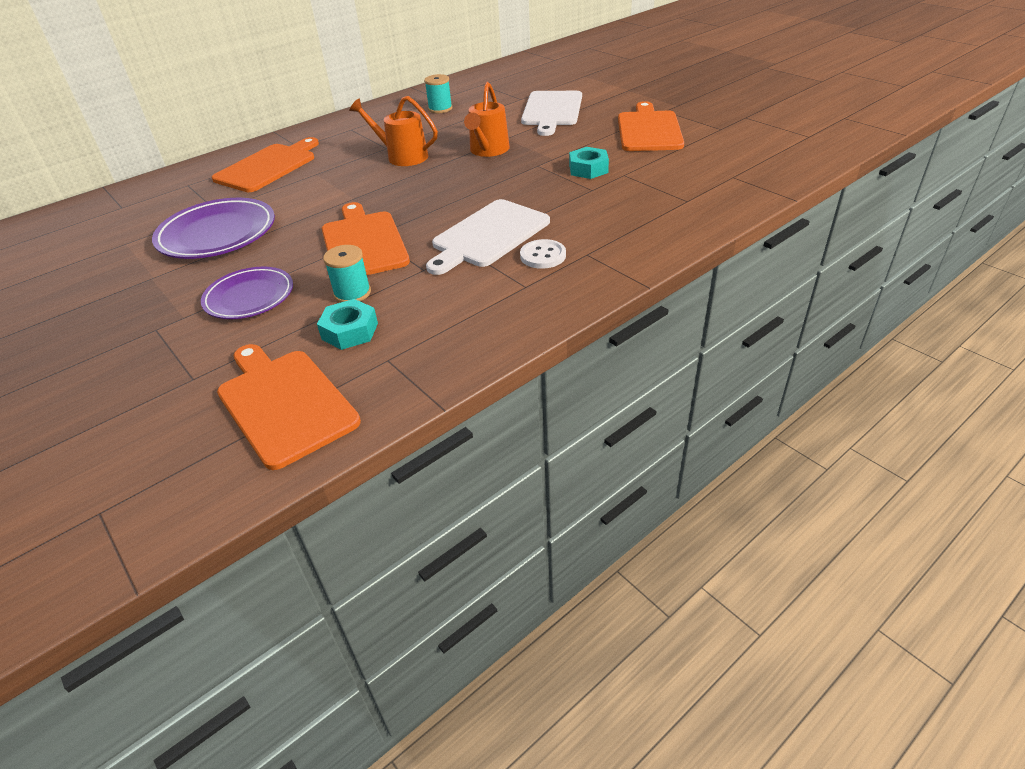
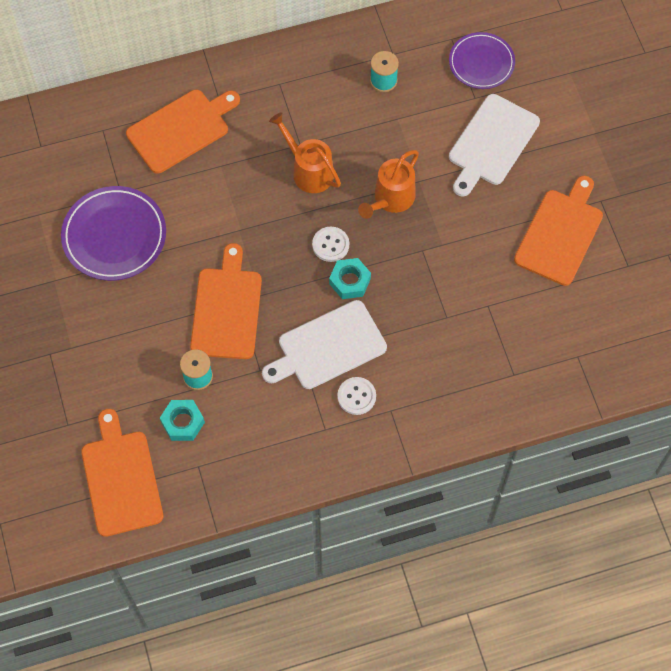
camera: 20 degrees right, 25 degrees up
purple plate [201,267,293,319] -> purple plate moved to [449,32,515,89]
turquoise nut [569,147,609,179] -> turquoise nut moved to [329,258,371,299]
none -> white button [312,227,349,262]

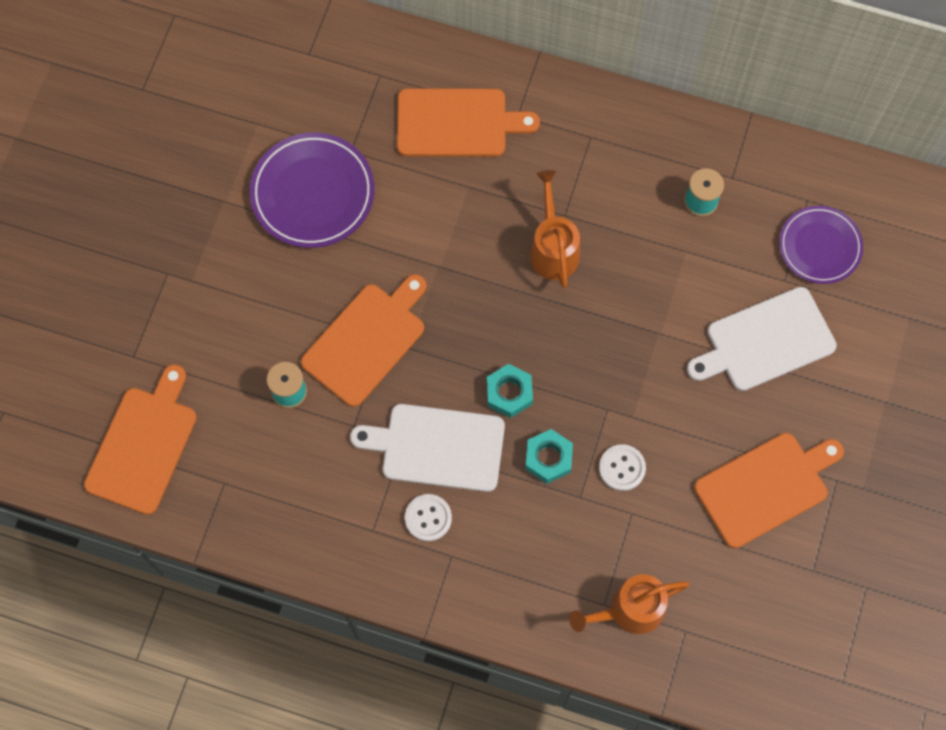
camera: 35 degrees right, 5 degrees up
turquoise nut [160,400,205,441] -> turquoise nut moved to [525,429,573,484]
white button [312,227,349,262] -> white button moved to [599,444,646,491]
orange watering can [358,150,419,219] -> orange watering can moved to [569,574,690,634]

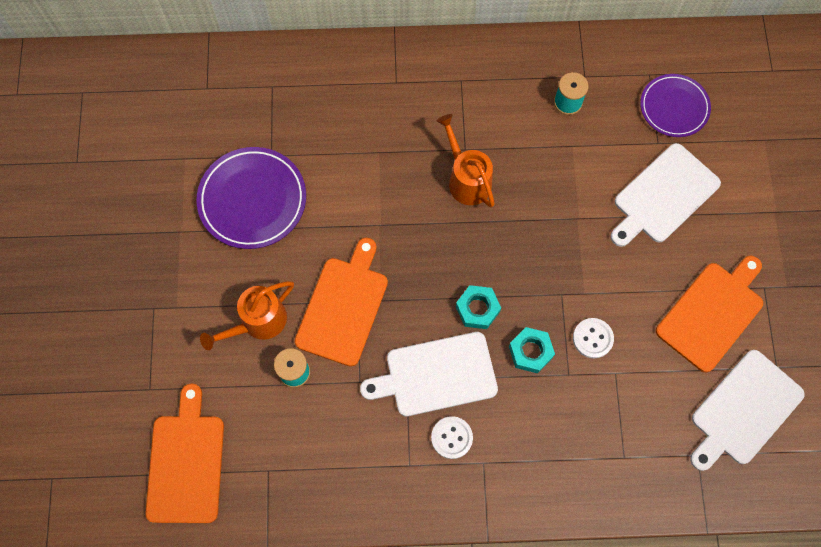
camera: 20 degrees left, 0 degrees up
orange cutting board [397,88,540,157] -> none
orange watering can [569,574,690,634] -> orange watering can moved to [200,281,294,350]
none -> white cutting board [690,350,805,471]

